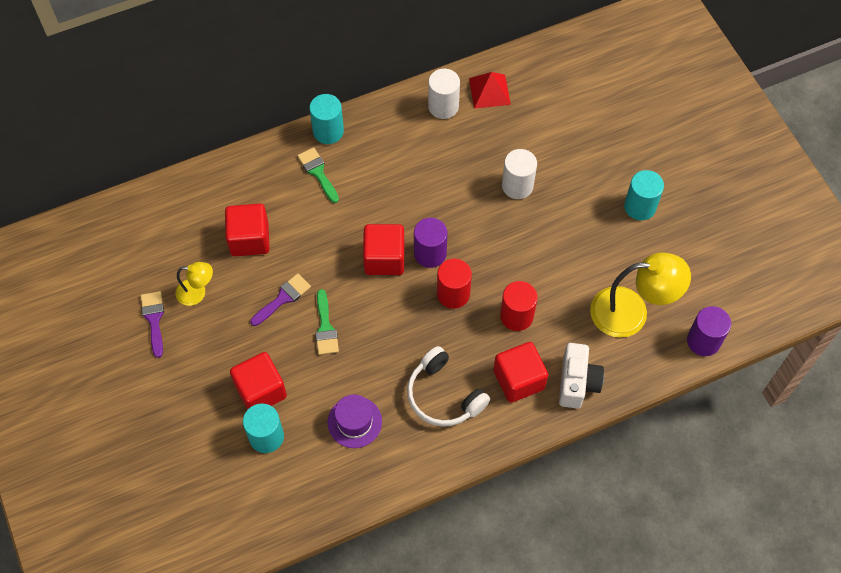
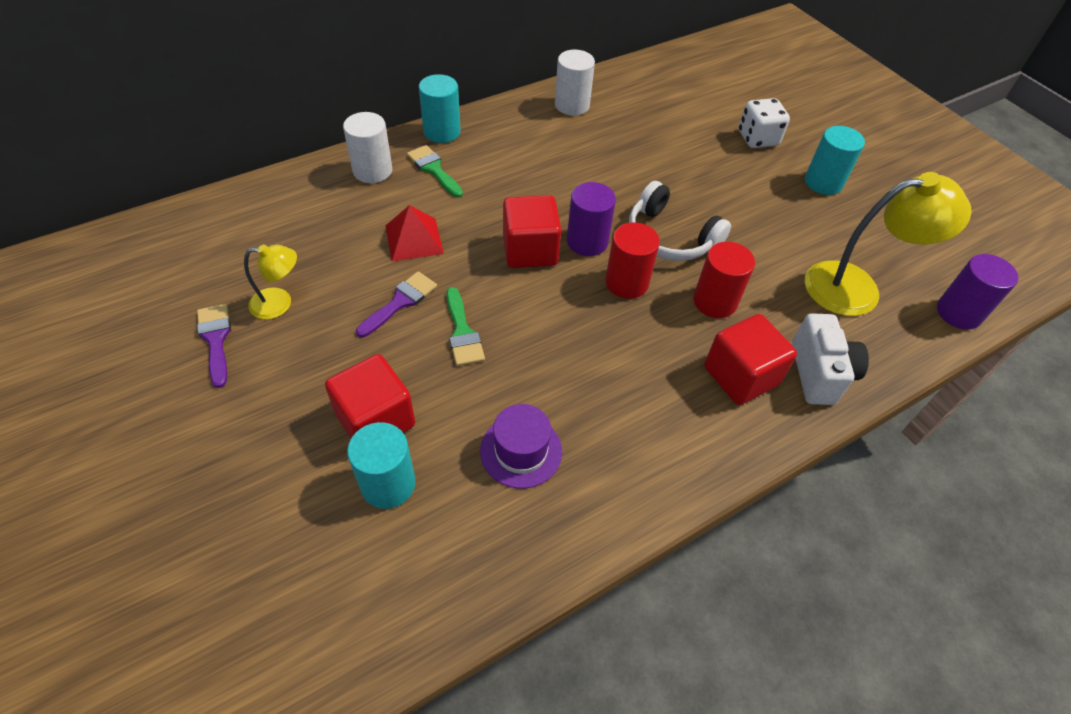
camera: 10 degrees left, 10 degrees down
red cube [225,204,270,256] -> none
white headphones [407,346,490,427] -> white headphones moved to [629,181,731,261]
red pyramid [469,72,511,109] -> red pyramid moved to [386,205,444,262]
white cylinder [502,149,537,199] -> white cylinder moved to [343,112,392,183]
none -> white dice [739,98,790,148]

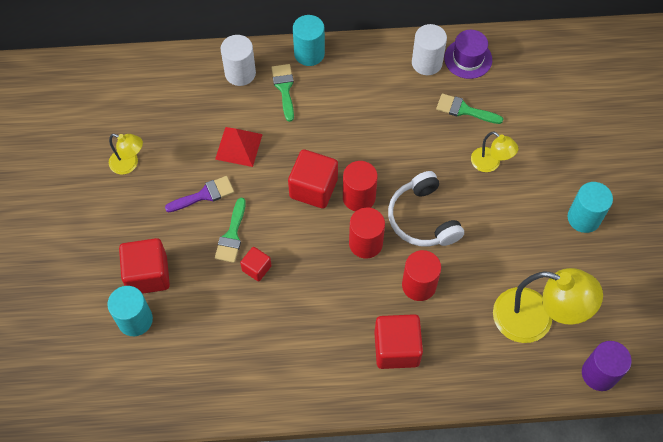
camera: 30 degrees right, 10 degrees up
purple brush [197,304,231,388] -> none
purple hat [480,404,562,488] -> purple hat moved to [444,30,492,79]
purple cylinder [567,182,616,256] -> red cylinder [343,161,378,211]
white dice [739,98,790,148] -> none
white camera [792,313,869,405] -> none
none -> red cube [240,247,272,281]
none -> green brush [436,94,503,124]
none -> yellow lamp [471,131,519,172]

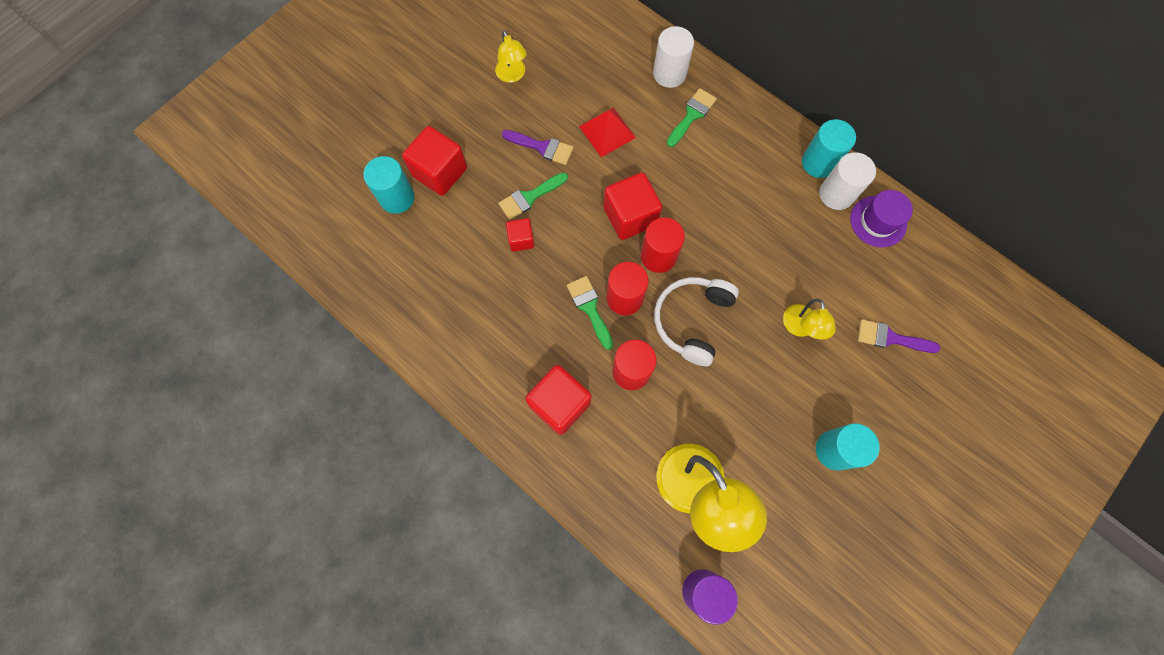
camera: 45 degrees right, 10 degrees up
turquoise cylinder [293,15,325,66] -> turquoise cylinder moved to [802,119,856,178]
green brush [436,94,503,124] -> green brush moved to [567,276,613,350]
none -> purple brush [858,319,940,353]

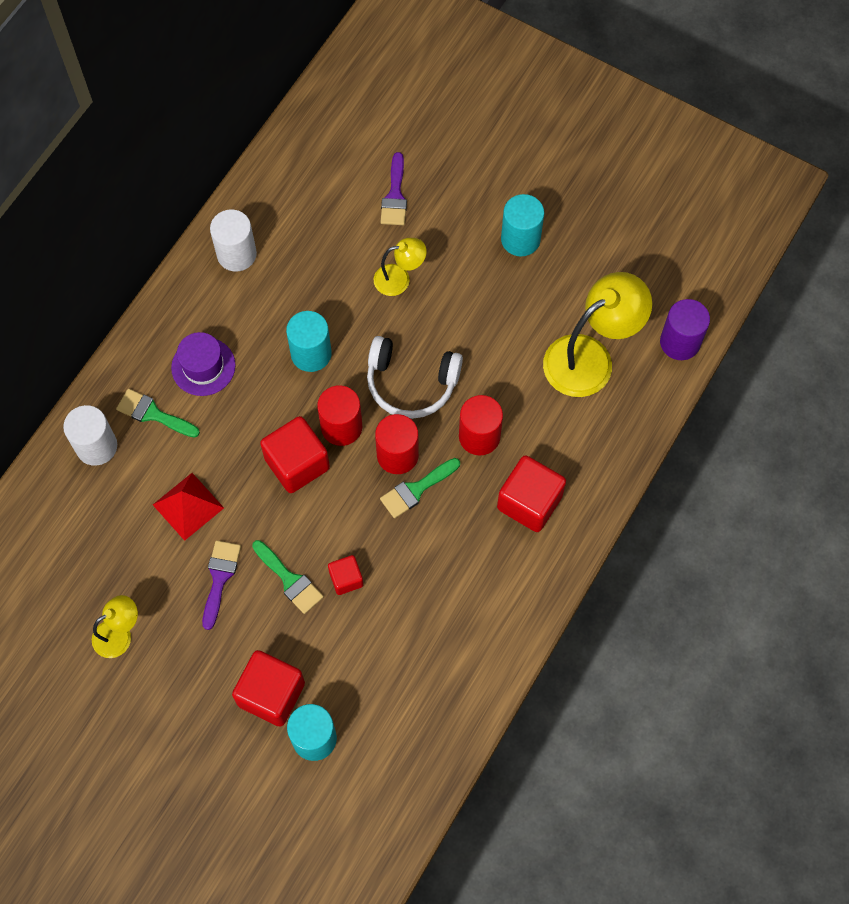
camera: 100 degrees left, 5 degrees down
turquoise cylinder [802,119,856,178] -> turquoise cylinder moved to [286,311,332,372]
purple hat [850,190,913,247] -> purple hat moved to [171,332,236,396]

